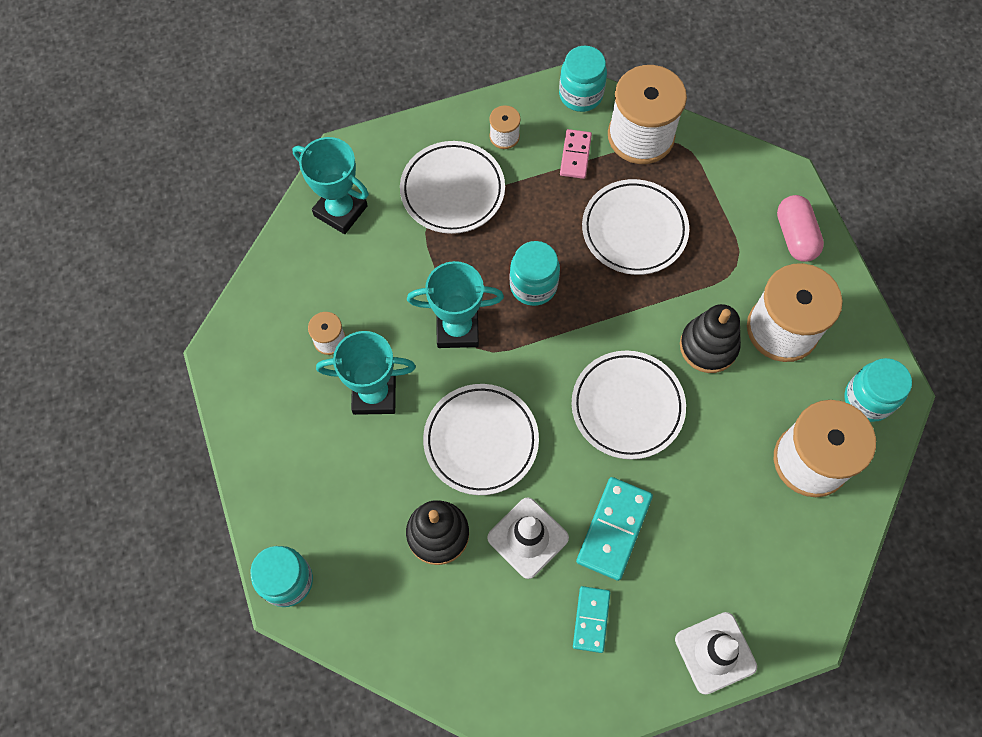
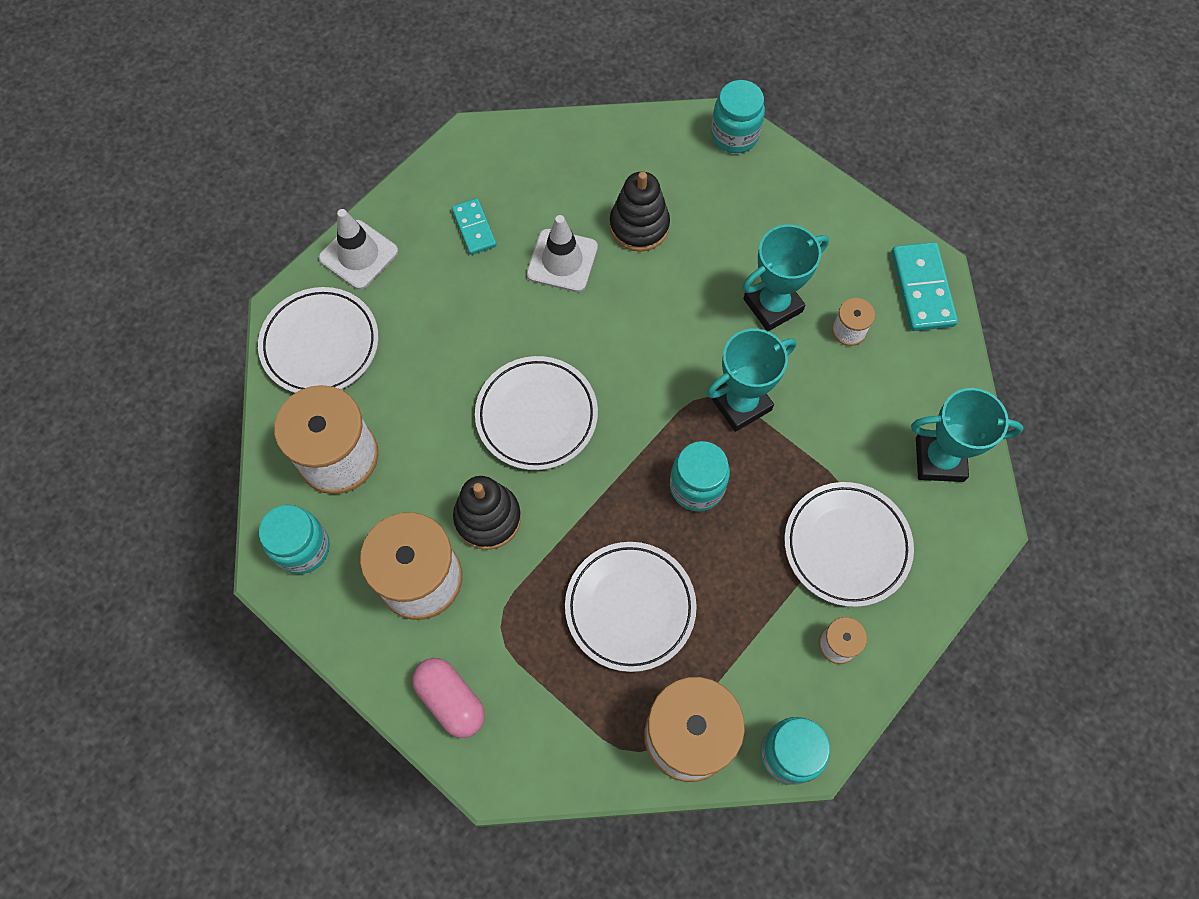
camera: 150 degrees right, 0 degrees up
white plate [423,384,539,495] -> white plate moved to [258,287,379,393]
pink domino [560,129,592,179] -> none
turquoise domino [576,477,653,581] -> turquoise domino moved to [891,242,958,331]

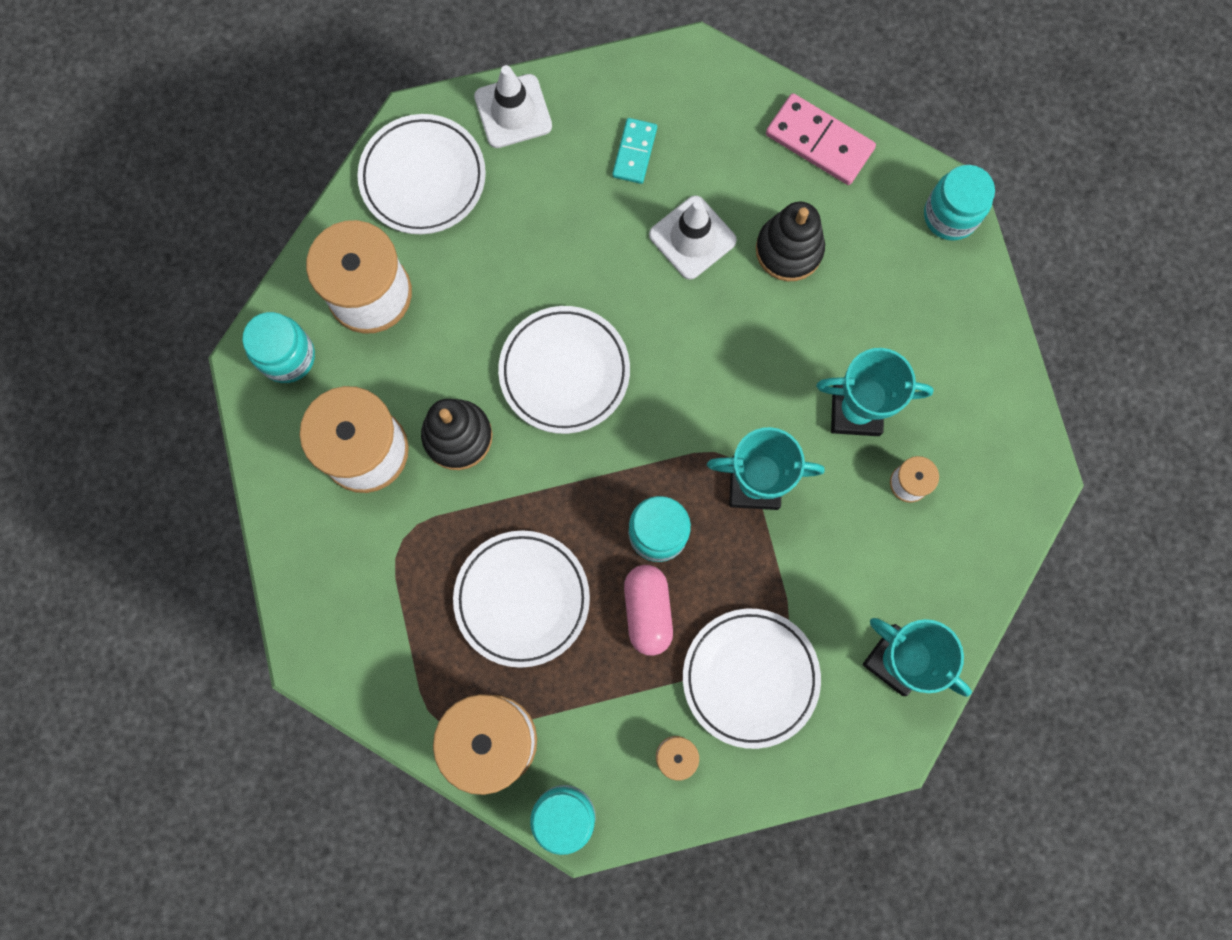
camera: 35 degrees right, 10 degrees up
pink capsule [412,658,485,738] -> pink capsule moved to [624,565,673,656]
turquoise domino [891,242,958,331] -> none
none -> pink domino [766,93,876,185]

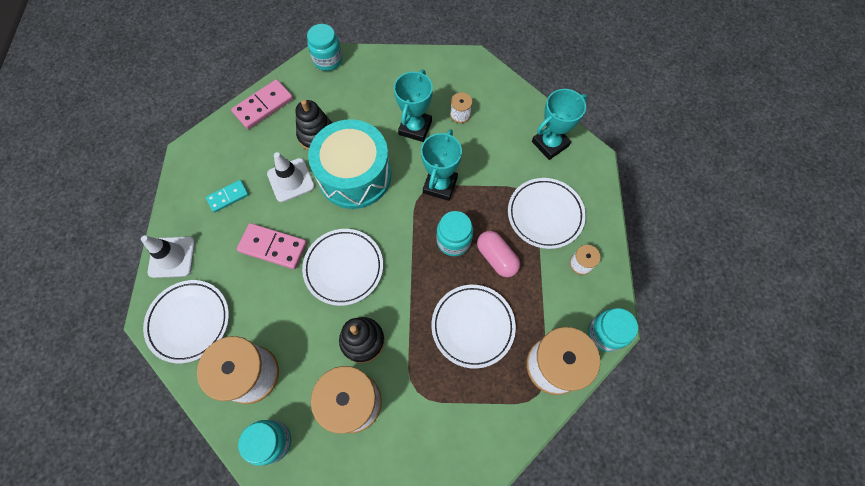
camera: 75 degrees left, 10 degrees down
turquoise domino [612,118,657,184] -> turquoise domino turned 60 degrees counterclockwise [206,180,249,213]
pink capsule [624,565,673,656] -> pink capsule turned 45 degrees clockwise [477,231,520,277]
none -> pink domino [237,223,307,269]
none -> turquoise drum [308,119,391,209]

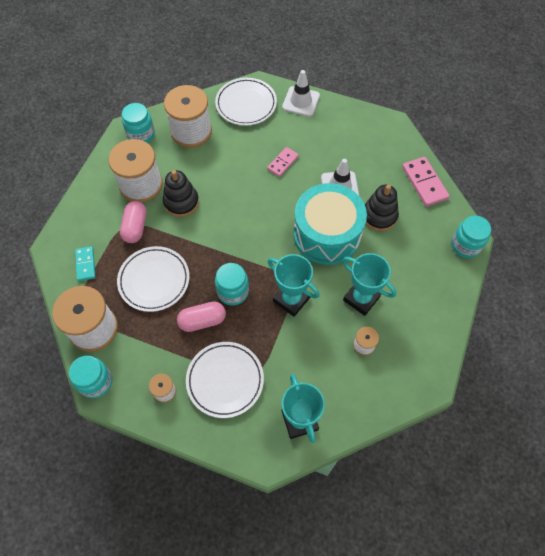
camera: 110 degrees right, 5 degrees down
turquoise domino [206,180,249,213] -> turquoise domino moved to [75,246,96,281]
pink domino [237,223,307,269] -> pink domino [267,147,299,177], size x0.63
white plate [302,229,383,306] -> none
none -> pink capsule [120,201,147,243]

